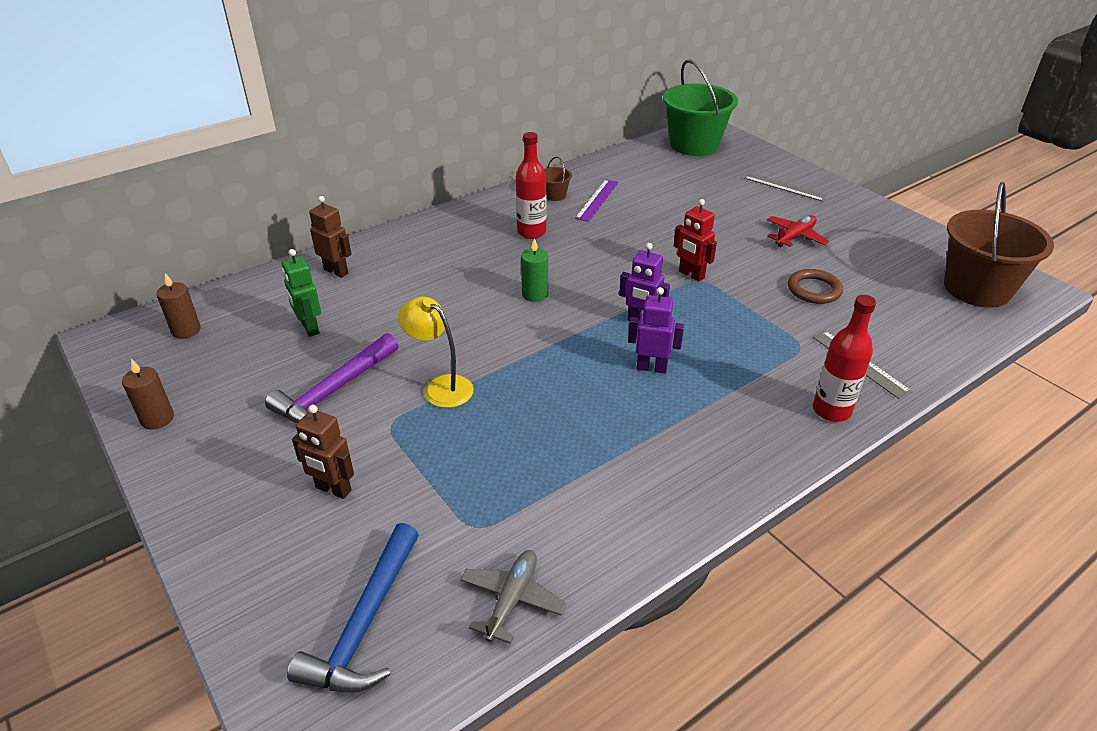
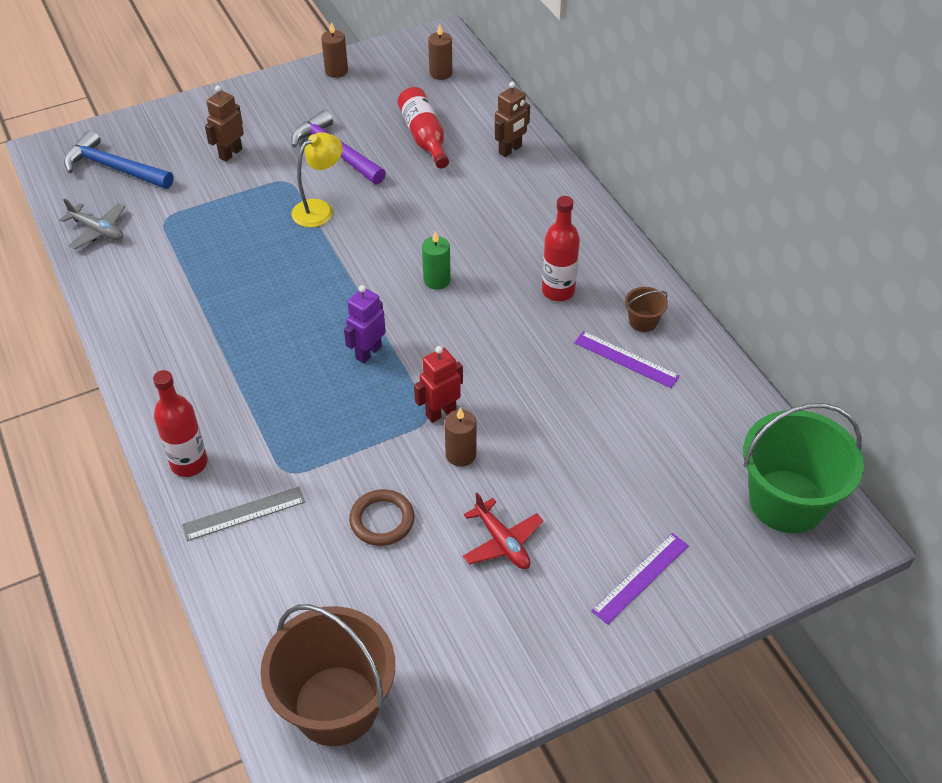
camera: 100 degrees right, 10 degrees up
green robot [282,249,321,337] -> red bottle [398,87,449,168]
purple robot [628,287,684,374] -> none
grey ruler [744,172,828,202] -> purple ruler [591,533,689,625]
none -> brown candle [445,407,476,467]

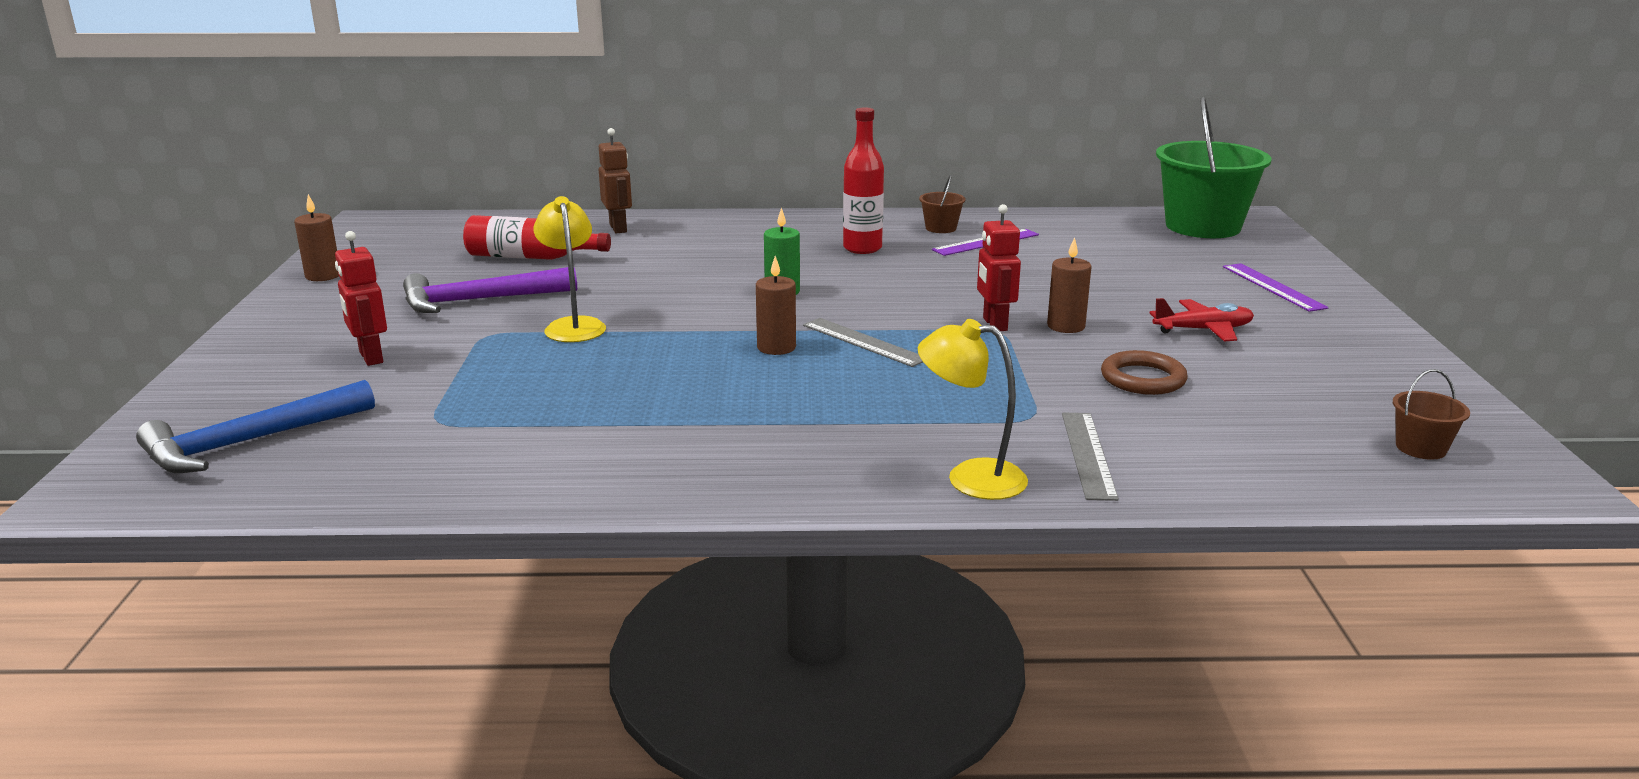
camera: 65 degrees left, 25 degrees down
grey plane [60,198,125,249] -> none
red bottle [153,370,208,477] -> yellow lamp [918,319,1028,500]
brown robot [205,86,244,162] -> red robot [335,231,387,366]
brown bucket [260,604,395,746] -> brown bucket [1393,369,1470,460], size x0.42
purple robot [344,285,386,363] -> grey ruler [803,318,923,367]
brown candle [428,24,452,80] -> brown candle moved to [756,256,796,355]

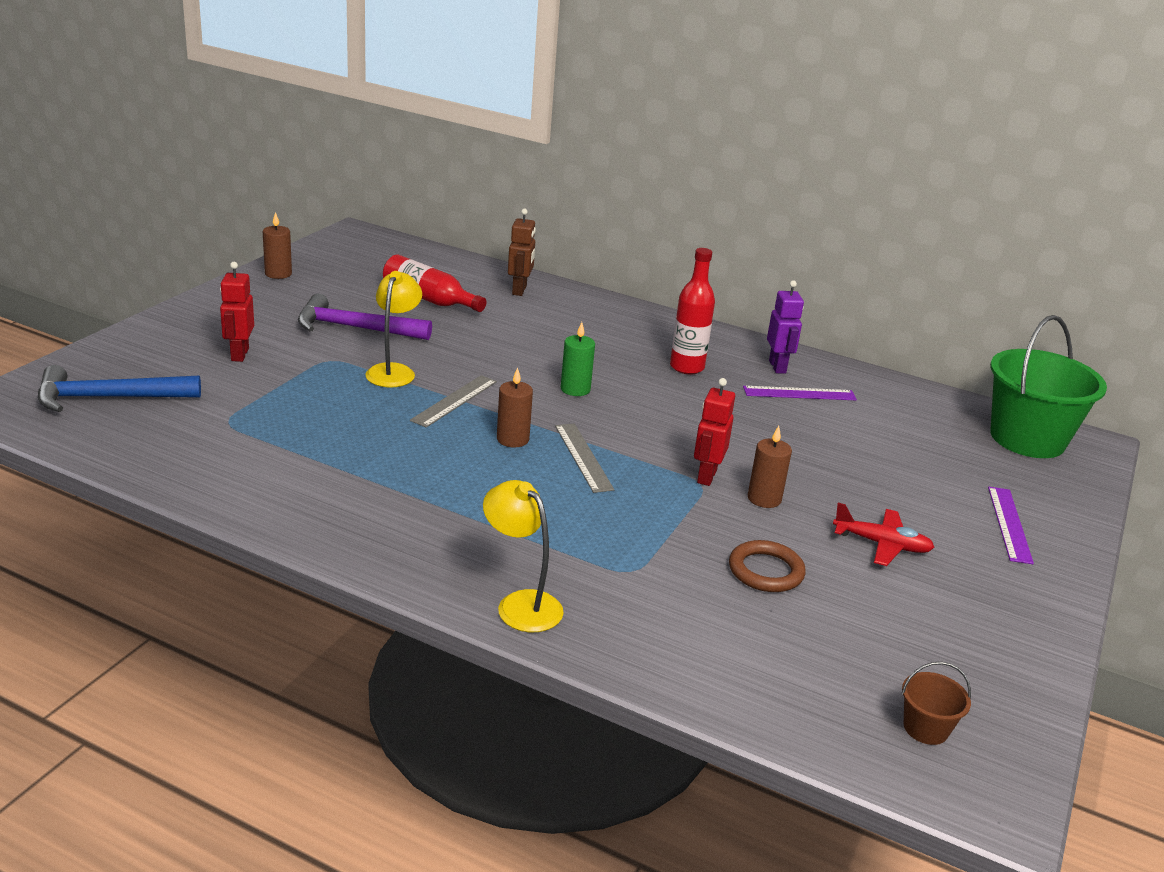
camera: 25 degrees right, 5 degrees up
brown bucket [919,175,966,233] -> purple robot [767,280,804,374]
grey ruler [1062,412,1119,501] -> grey ruler moved to [410,375,497,428]

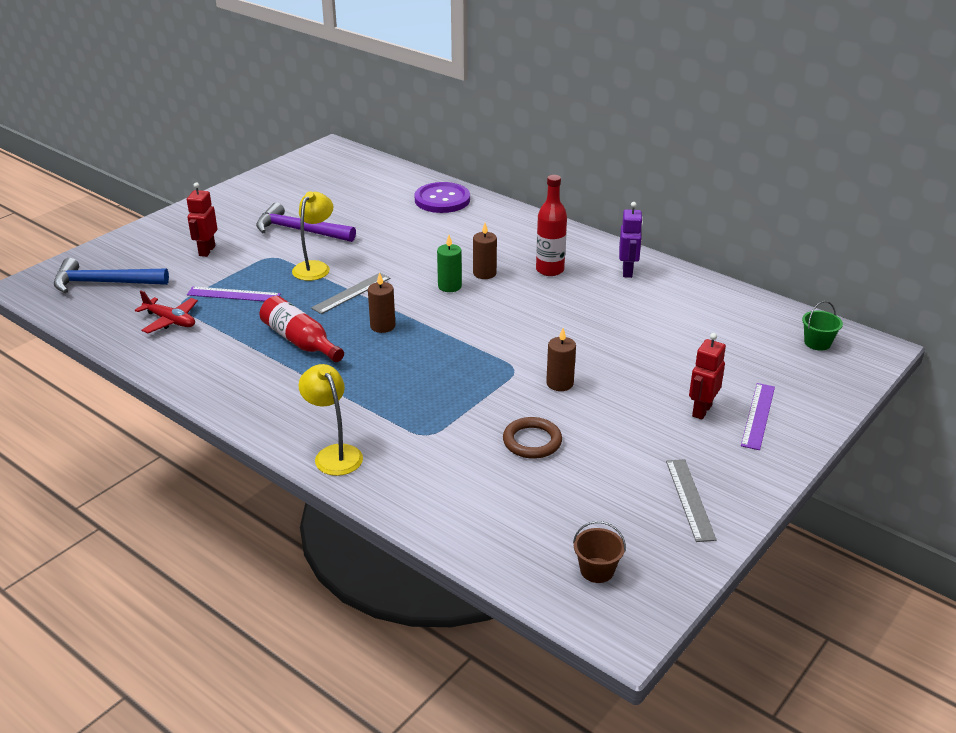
camera: 15 degrees right, 5 degrees up
brown candle [263,212,292,279] -> brown candle moved to [473,223,497,279]
red bottle [383,254,486,312] -> red bottle moved to [259,296,344,362]
brown robot [508,208,536,296] -> purple button [414,182,470,213]
grey ruler [555,423,614,493] -> grey ruler moved to [666,459,717,542]
red robot [694,378,735,486] -> red robot moved to [689,333,726,420]
purple ruler [743,386,857,400] -> purple ruler moved to [187,286,281,301]
red plane [833,503,935,566] -> red plane moved to [135,291,198,333]
green bucket [990,315,1107,458] -> green bucket [802,301,843,350], size x0.42

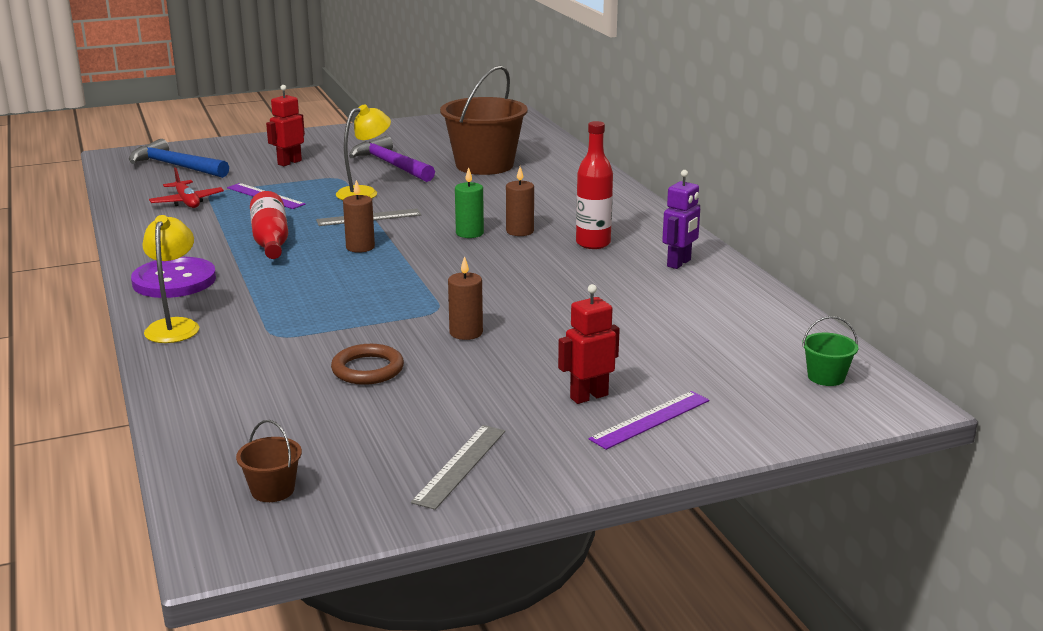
camera: 30 degrees right, 10 degrees down
purple button [414,182,470,213] -> purple button moved to [131,257,216,298]
none -> brown bucket [440,65,528,175]

